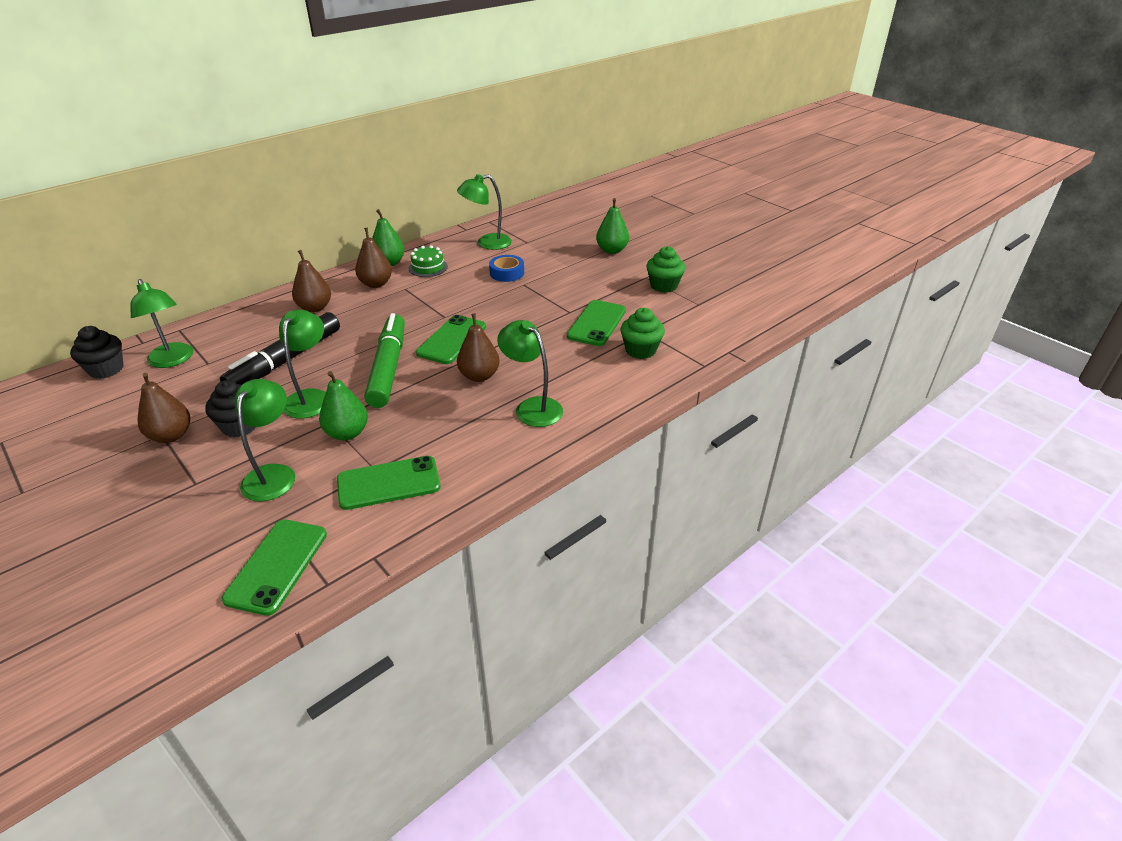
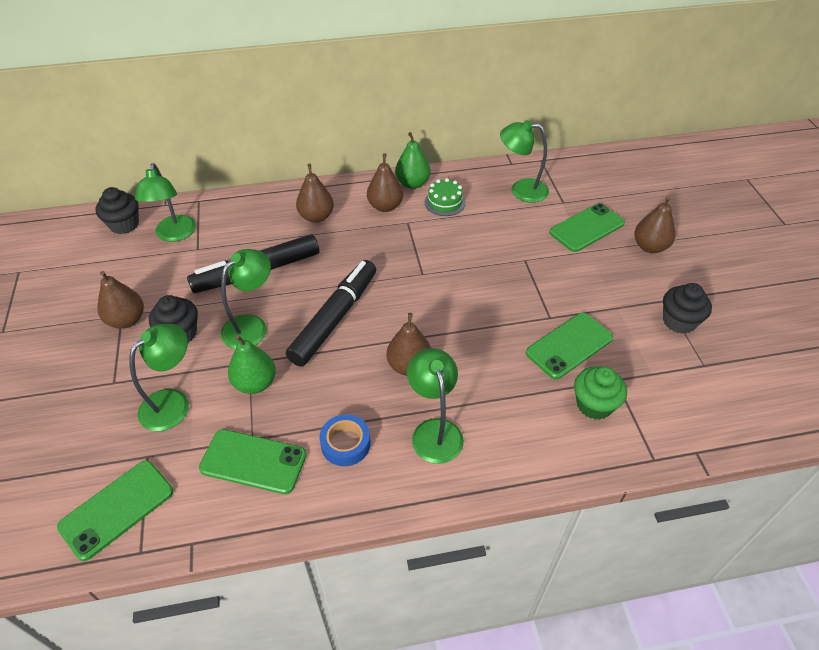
camera: 30 degrees right, 10 degrees up
green marker [364,313,405,408] -> black marker [286,260,376,367]
green phone [416,315,486,364] -> green phone moved to [549,203,625,252]
blue tape [489,255,524,282] -> blue tape moved to [320,414,371,466]
green pear [596,198,629,254] -> brown pear [634,196,675,253]
green cupcake [646,246,685,293] -> black cupcake [663,283,712,334]

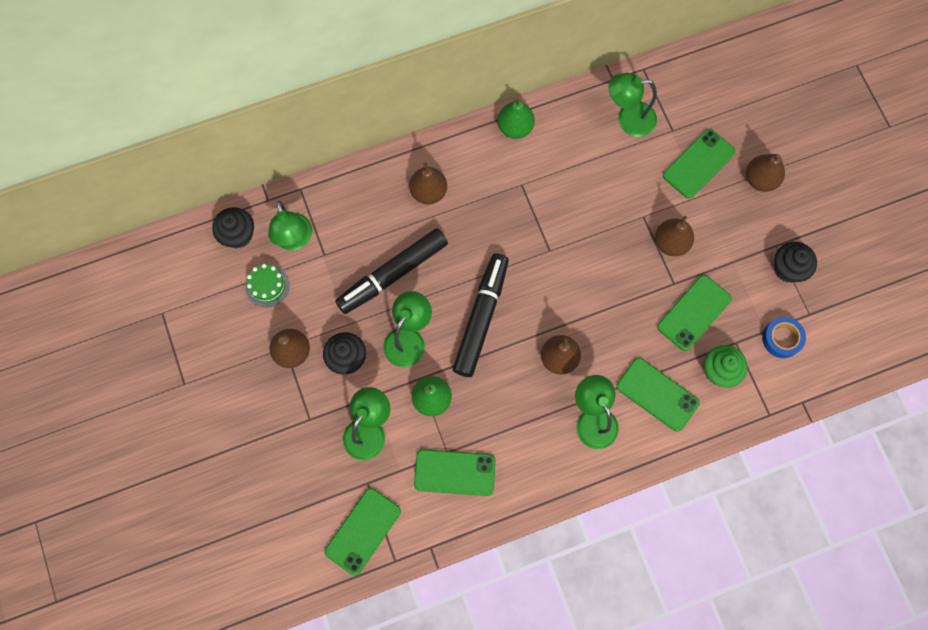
camera: 10 degrees left, 25 degrees up
blue tape [320,414,371,466] -> blue tape moved to [762,317,806,358]
brown pear [367,154,403,212] -> brown pear moved to [655,216,694,256]
green cake [424,178,466,216] -> green cake moved to [245,264,290,307]
none -> green phone [617,358,700,432]

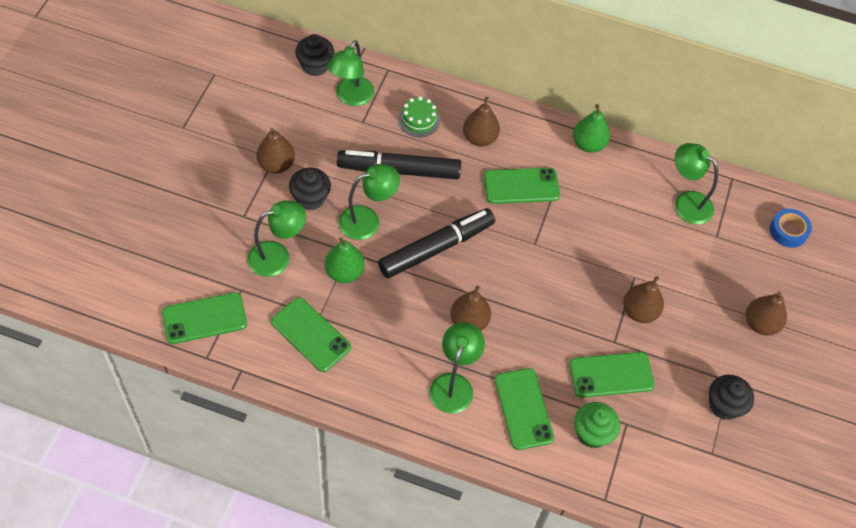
camera: 35 degrees right, 15 degrees down
green cake [245,264,290,307] -> green cake moved to [398,96,440,137]
green phone [663,129,735,198] -> green phone moved to [484,168,560,204]
blue tape [762,317,806,358] -> blue tape moved to [770,209,812,248]

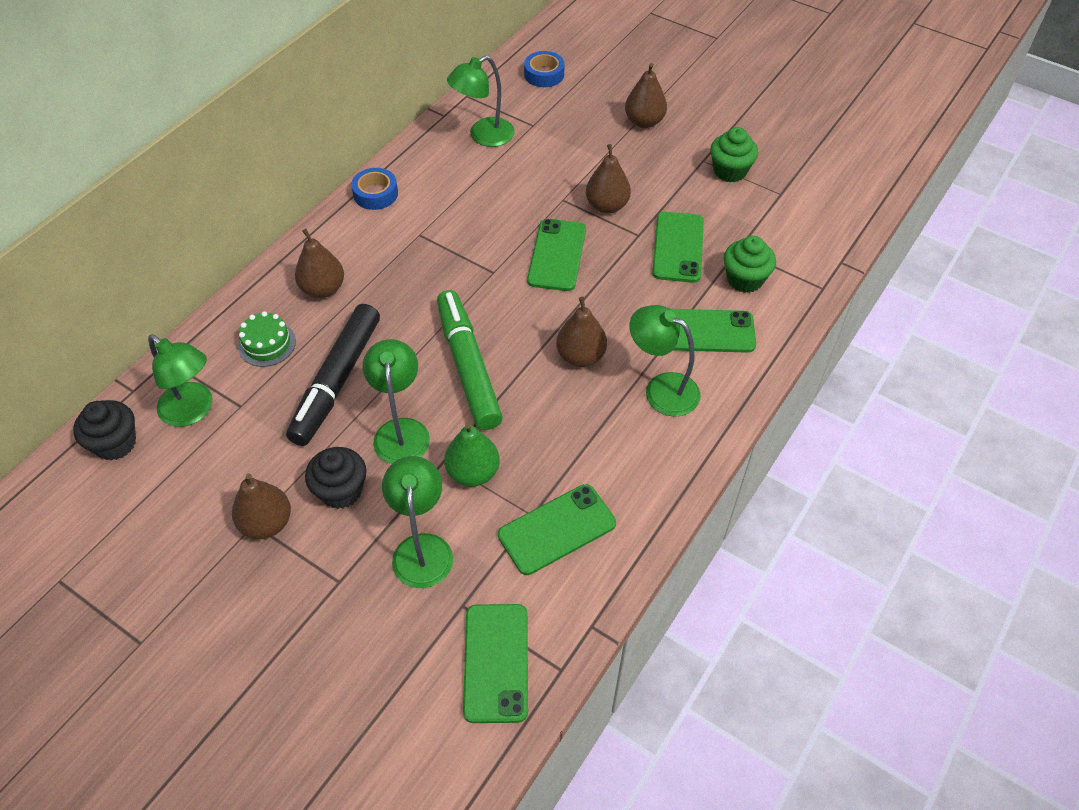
camera: 70 degrees left, 5 degrees down
black marker [378,208,495,278] -> green marker [437,290,503,430]
green phone [484,168,560,204] -> green phone moved to [527,219,586,291]
green pear [573,104,610,153] -> blue tape [351,168,398,210]
black cupcake [709,375,754,420] -> green cupcake [710,127,758,182]

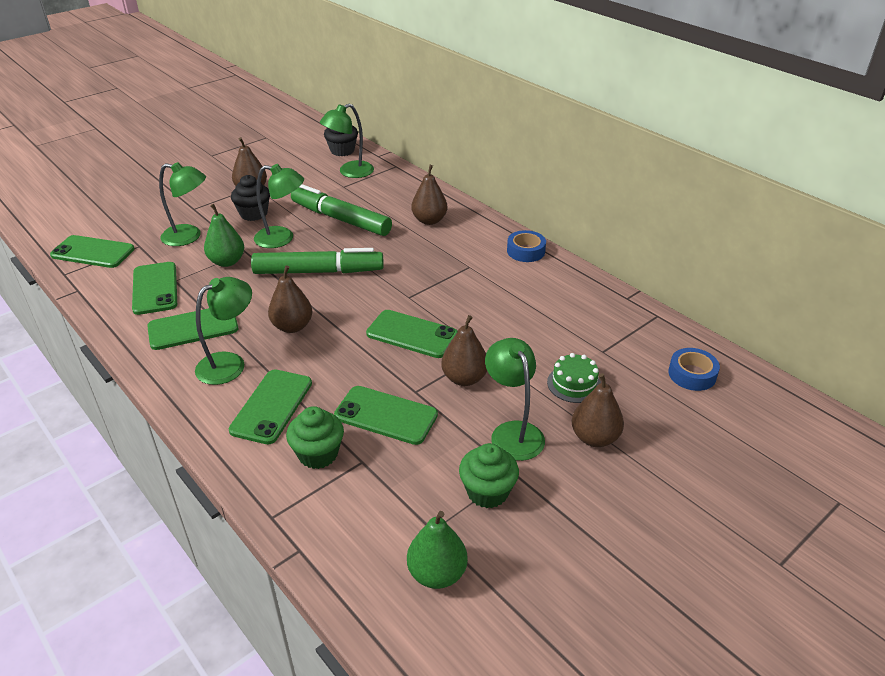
camera: 105 degrees right, 15 degrees down
green cake [238,311,296,367] -> green cake moved to [547,353,601,403]
black marker [286,304,380,446] -> green marker [291,184,392,236]
green lamp [447,55,515,147] -> green lamp moved to [485,338,545,461]
none -> green phone [147,308,238,350]
none -> green pear [407,511,468,589]

